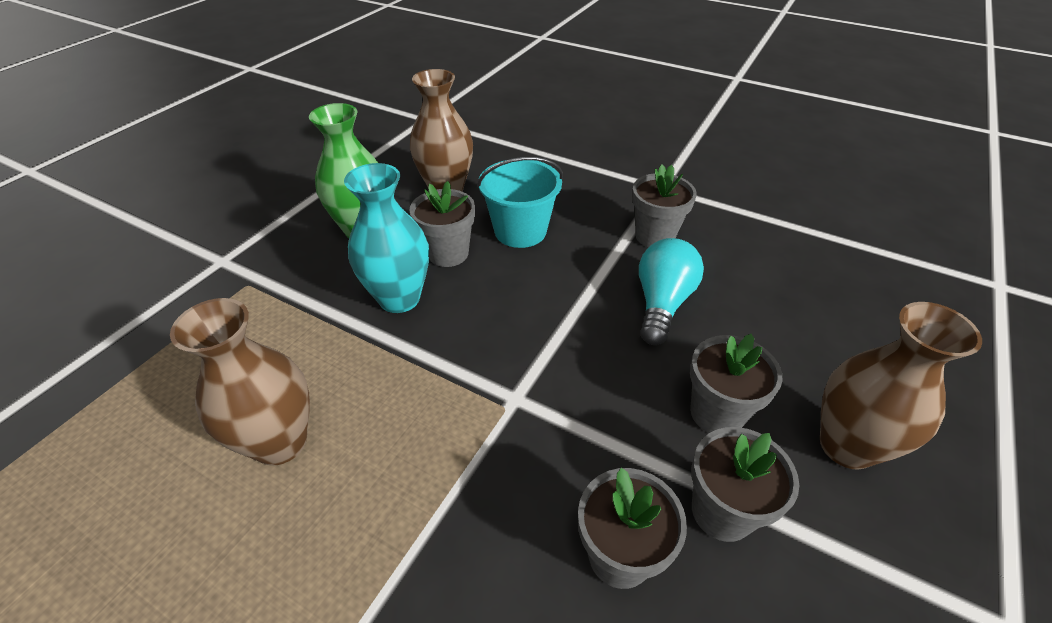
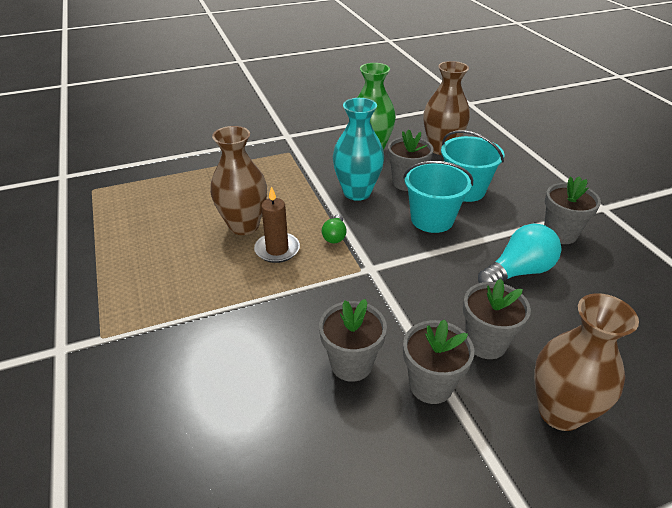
camera: 40 degrees right, 5 degrees down
none -> brown candle [254,186,300,263]
none -> green light bulb [322,214,347,243]
none -> turquoise bucket [403,161,473,233]

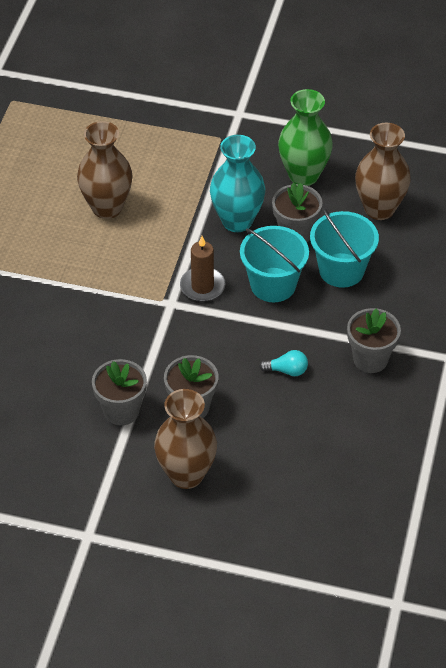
camera: 35 degrees right, 10 degrees up
brown candle [254,186,300,263] -> brown candle moved to [180,236,225,302]
grey flower pot [319,299,387,382] -> none
green light bulb [322,214,347,243] -> none
turquoise light bulb [478,224,561,283] -> turquoise light bulb [259,350,308,376], size x0.54

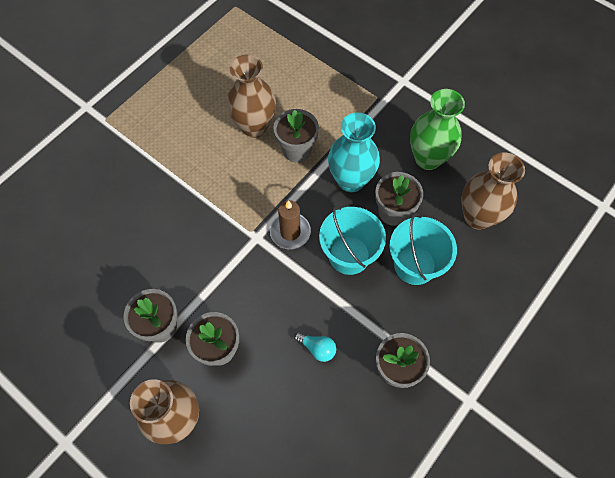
camera: 25 degrees right, 15 degrees up
none -> grey flower pot [273,109,319,163]

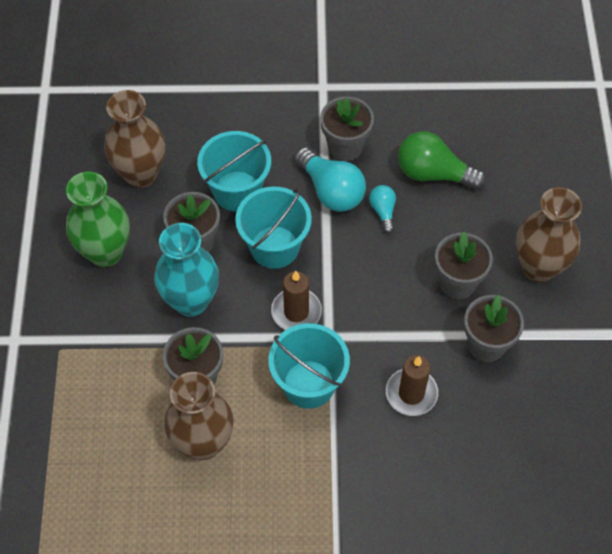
camera: 130 degrees left, 5 degrees down
none -> turquoise bucket [268,323,350,409]
none -> turquoise light bulb [294,147,366,212]
none -> brown candle [386,355,438,416]
none -> green light bulb [398,131,486,190]

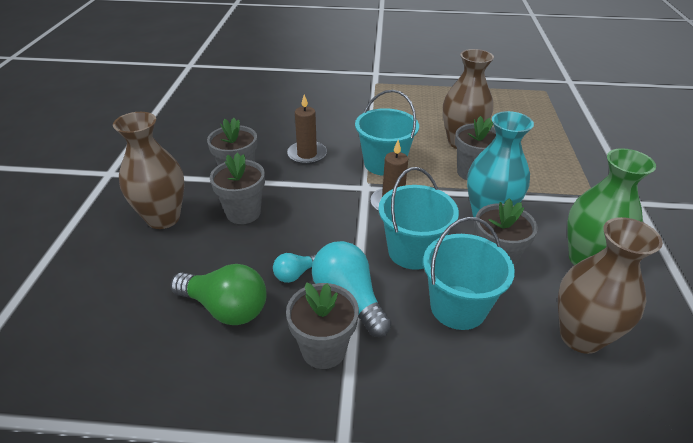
camera: 175 degrees left, 20 degrees down
turquoise light bulb [369,185,396,234] -> turquoise light bulb turned 60 degrees clockwise [273,253,316,283]

